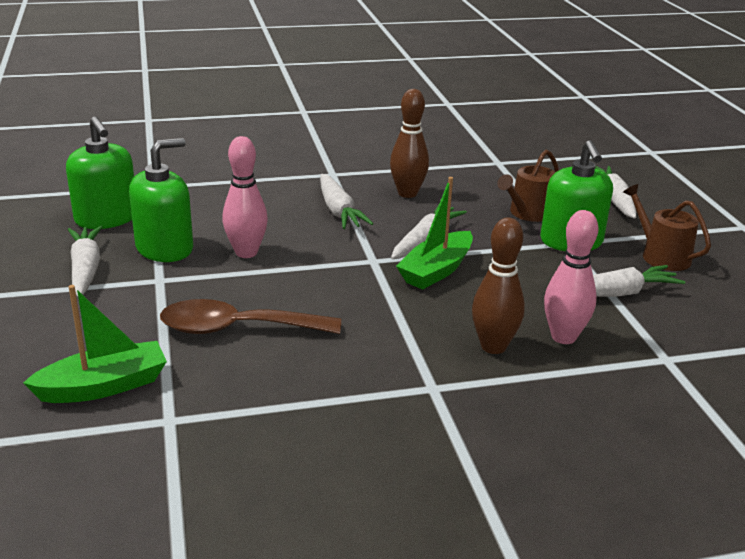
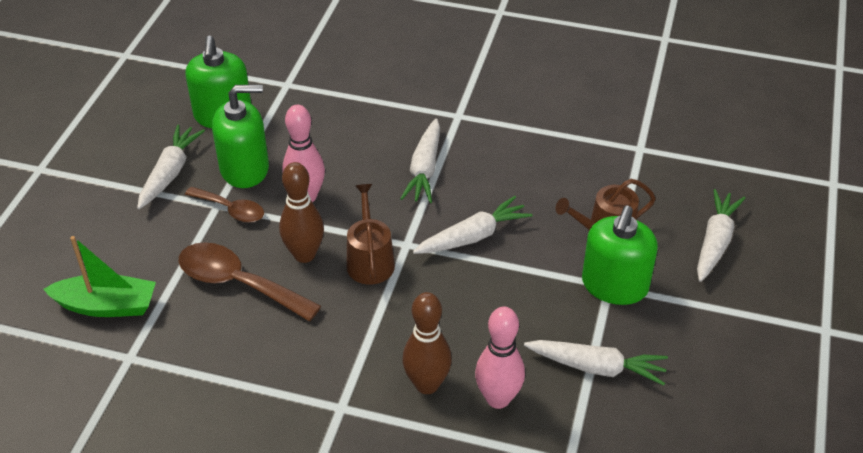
camera: 30 degrees right, 15 degrees up
brown bowling pin [390,89,429,198] -> brown bowling pin moved to [279,162,324,263]
green boat [396,177,473,290] -> none
brown watering can [623,184,711,271] -> brown watering can moved to [346,184,395,285]
none -> brown spoon [185,187,264,223]

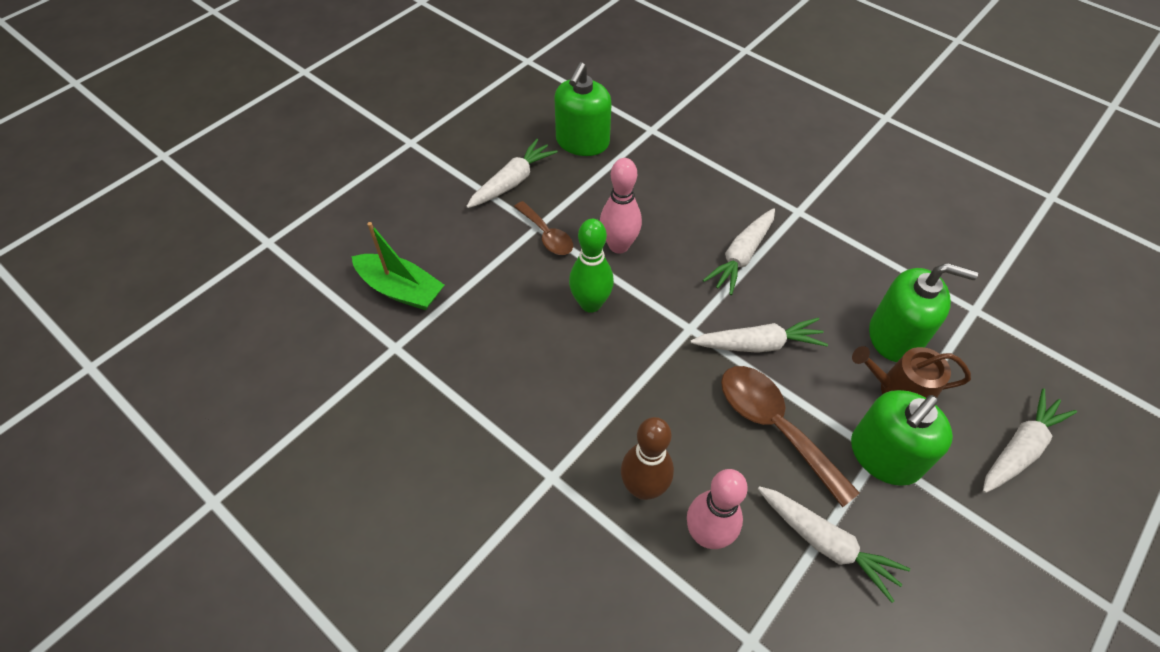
camera: 25 degrees right, 10 degrees up
brown spoon [179,242,321,321] -> brown spoon moved to [721,366,860,507]
green soap dispenser [212,85,269,188] -> green soap dispenser moved to [869,263,978,362]
brown bowling pin [279,162,324,263] -> green bowling pin [569,219,614,313]
brown watering can [346,184,395,285] -> none

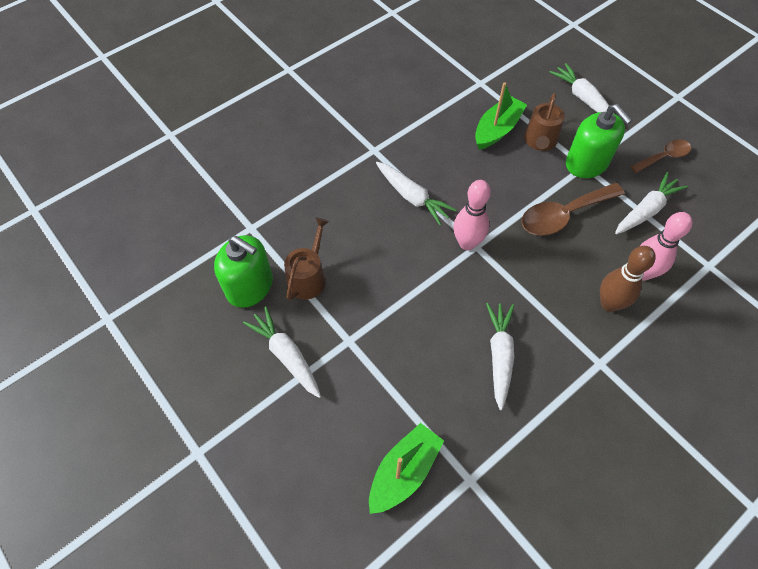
camera: 80 degrees left, 5 degrees up
brown spoon [514,201,573,255] -> brown spoon moved to [630,139,691,173]
green bowling pin [569,219,614,313] -> none
pink bowling pin [600,158,642,254] -> pink bowling pin moved to [453,180,491,250]
white carrot [690,318,828,353] -> white carrot moved to [486,303,514,410]
green soap dispenser [869,263,978,362] -> green boat [475,82,527,150]
none -> brown watering can [284,217,329,300]

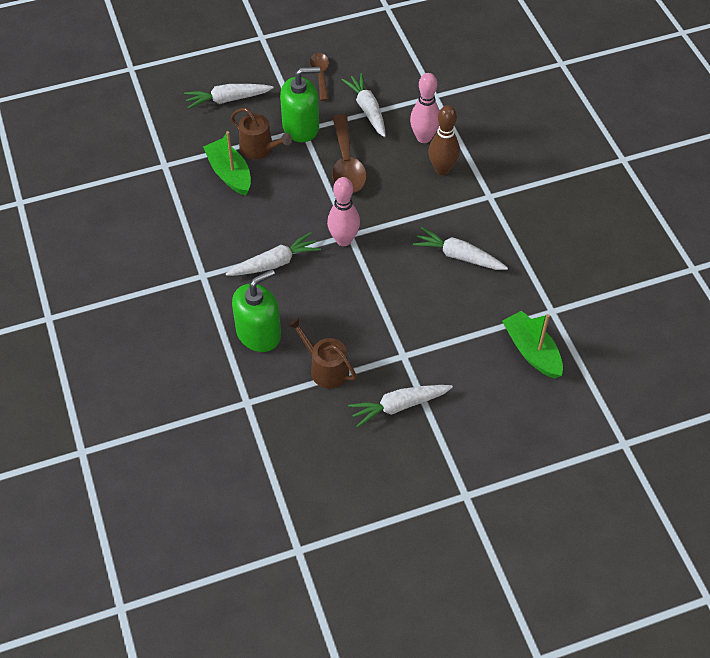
camera: 70 degrees left, 5 degrees down
green soap dispenser [214,235,273,308] -> green soap dispenser moved to [232,269,281,352]

